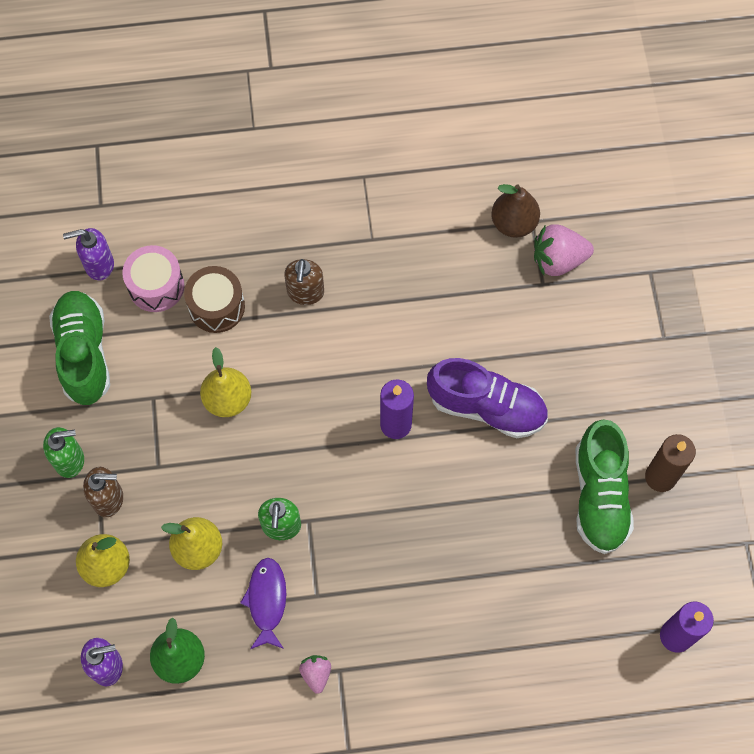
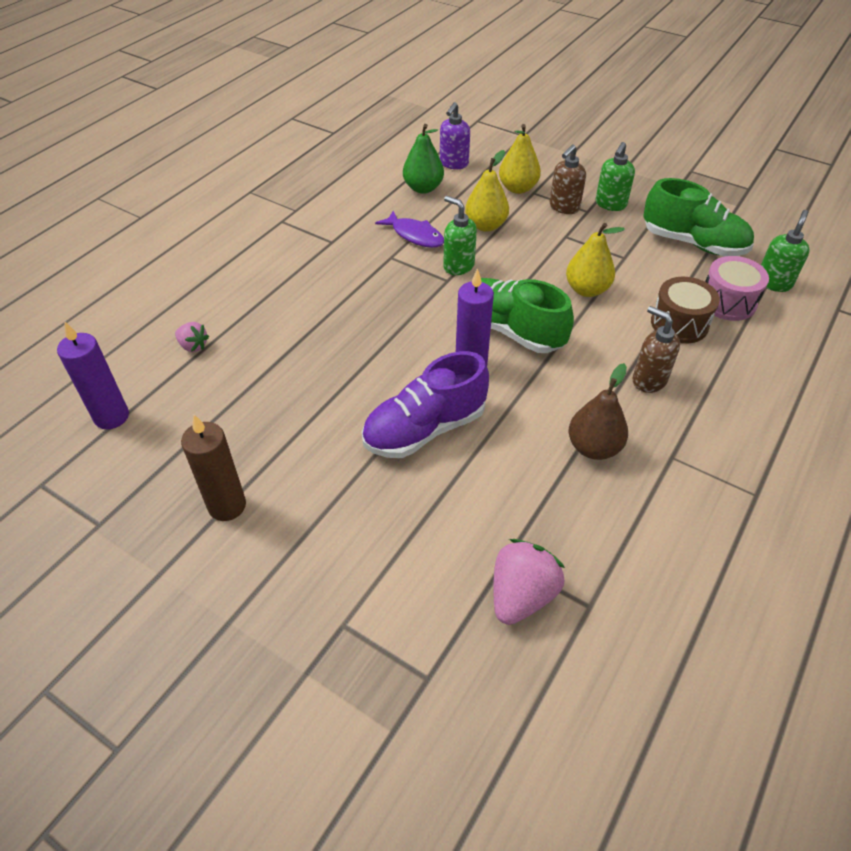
camera: 130 degrees right, 20 degrees down
purple soap dispenser [63,228,114,280] -> green soap dispenser [761,210,810,292]
pink strawberry [299,655,331,694] -> pink strawberry moved to [175,322,209,352]
brown pear [491,184,540,238] -> brown pear moved to [569,363,628,460]
green shoe [576,420,634,554] -> green shoe moved to [471,278,574,353]

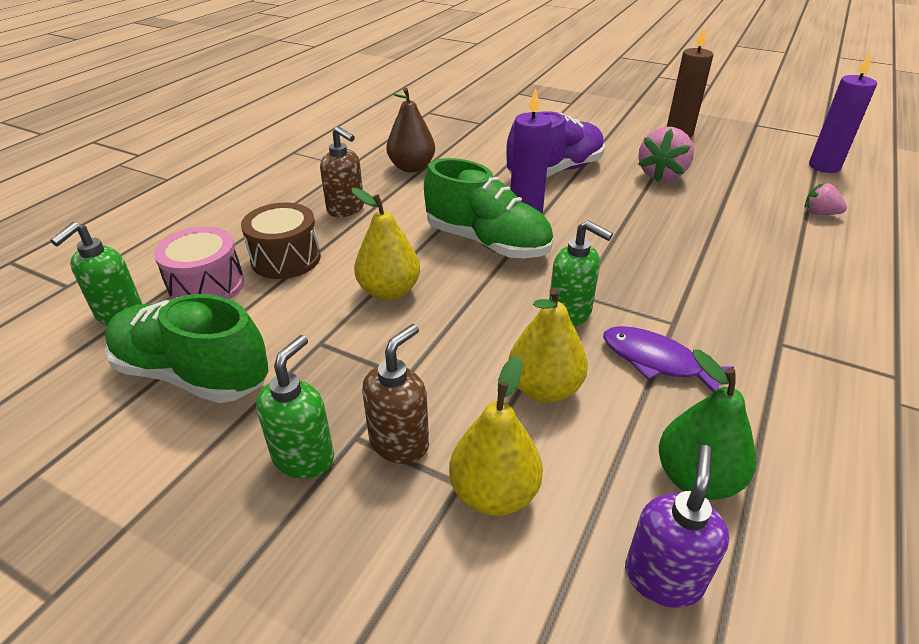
camera: 175 degrees right, 10 degrees down
pink strawberry [493,539,565,625] -> pink strawberry moved to [638,127,694,182]

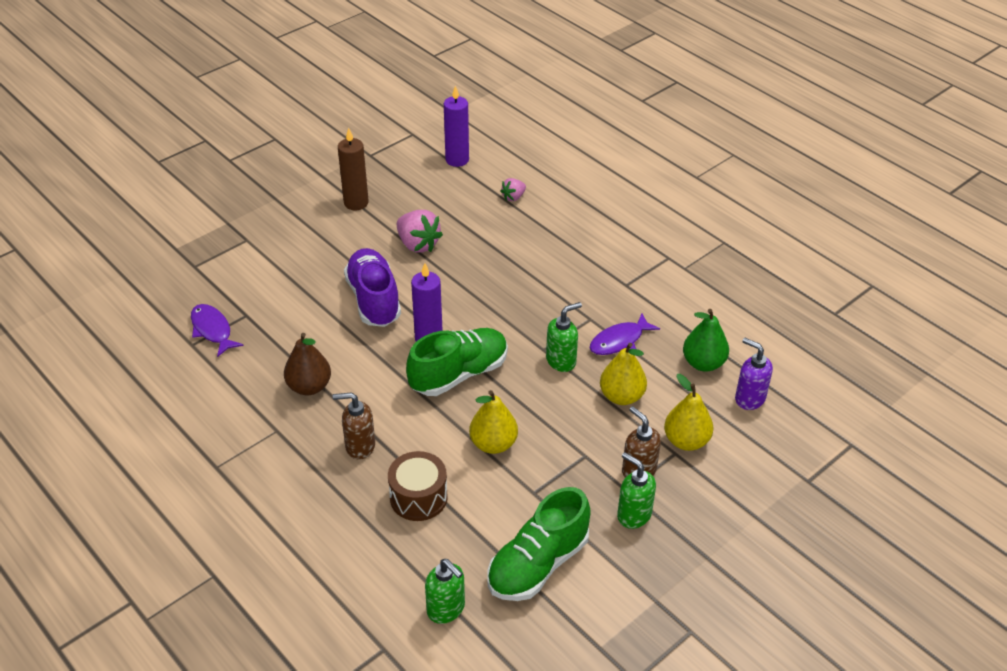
camera: 70 degrees left, 5 degrees up
pink drum [154,227,244,299] -> none
brown soap dispenser [320,126,364,217] -> brown soap dispenser turned 150 degrees counterclockwise [333,392,375,460]
none -> purple fish [191,304,244,357]

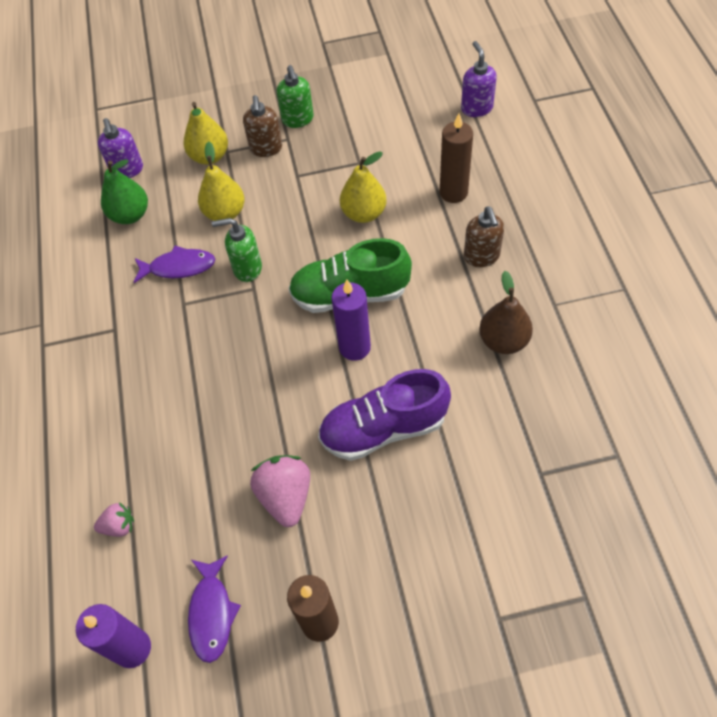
camera: 145 degrees left, 15 degrees up
purple fish [191,304,244,357] -> purple fish moved to [188,555,241,663]
brown soap dispenser [333,392,375,460] -> brown soap dispenser turned 45 degrees clockwise [464,207,504,267]
purple shoe [344,248,401,327] -> purple shoe turned 60 degrees clockwise [318,369,451,461]
brown drum [388,451,448,521] -> brown candle [440,113,473,203]
green soap dispenser [425,559,465,624] -> purple soap dispenser [461,41,497,117]
green shoe [487,487,591,601] -> none

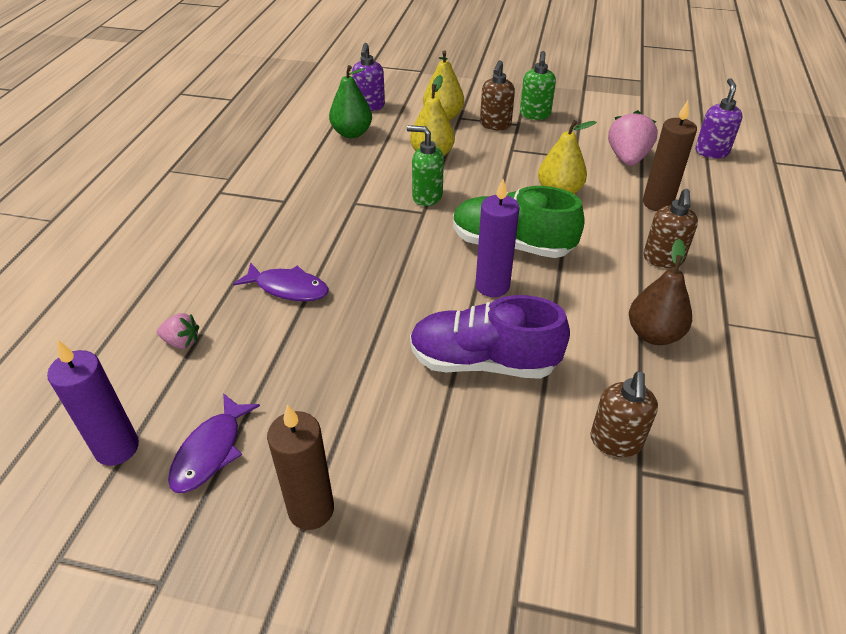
camera: 20 degrees right, 15 degrees down
purple fish [134,246,215,283] -> purple fish moved to [233,262,329,301]
pink strawberry [250,455,310,527] -> pink strawberry moved to [608,110,658,166]
none -> brown soap dispenser [590,371,658,457]

